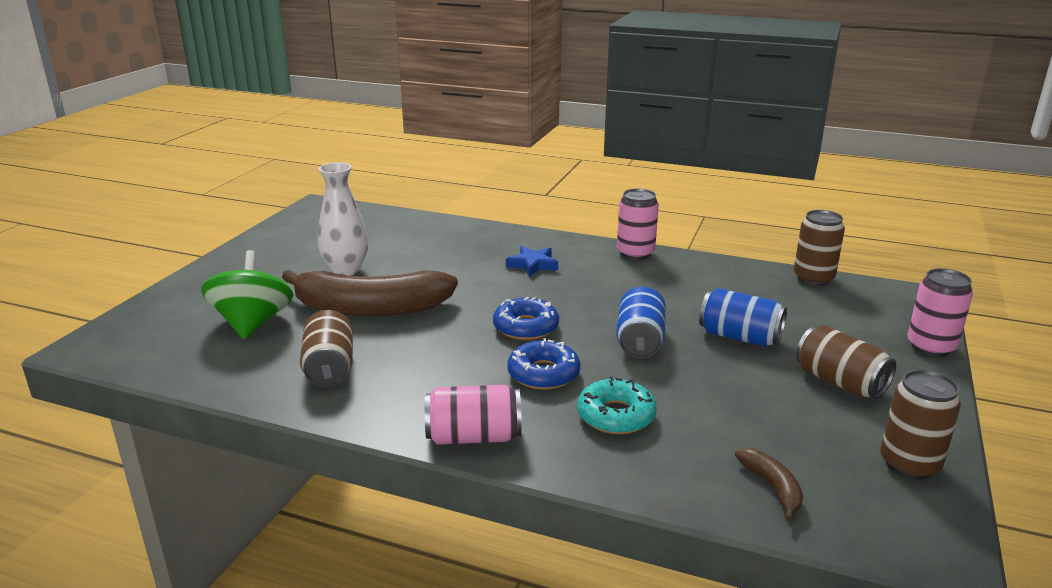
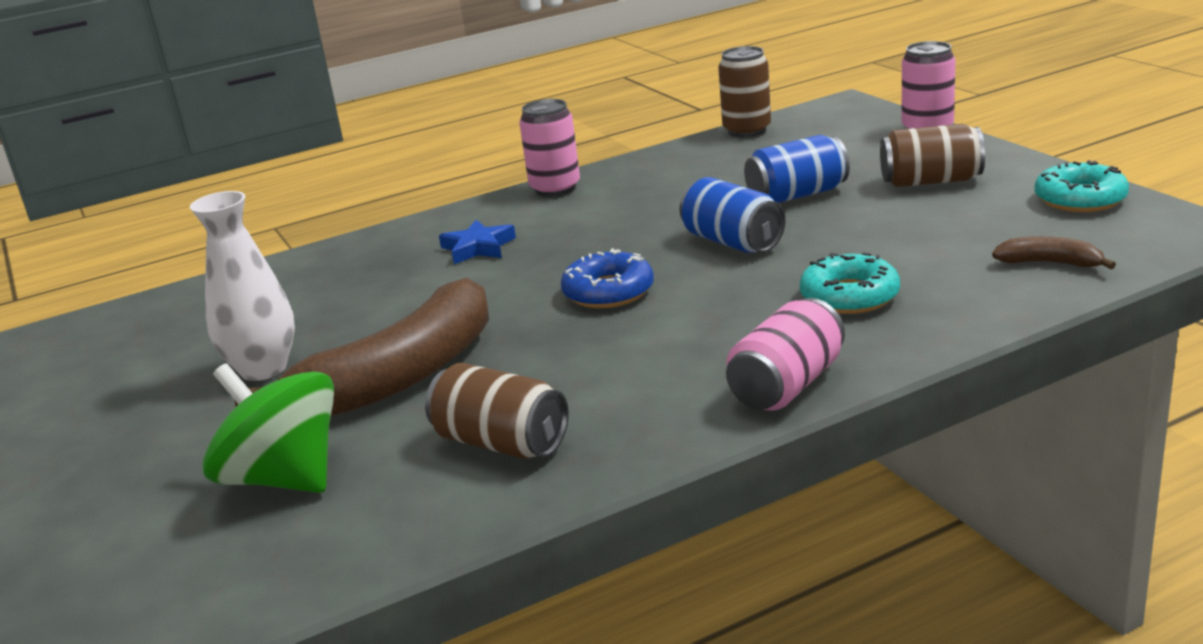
camera: 45 degrees left, 0 degrees up
blue donut [507,338,581,390] -> none
brown can [880,370,961,480] -> turquoise donut [1034,160,1129,212]

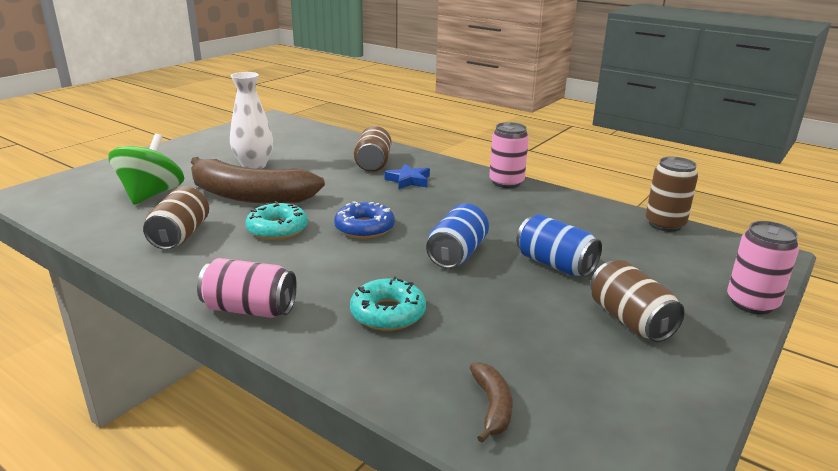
camera: 60 degrees right, 0 degrees up
turquoise donut [1034,160,1129,212] -> turquoise donut moved to [245,201,308,240]
none -> brown can [354,126,392,172]

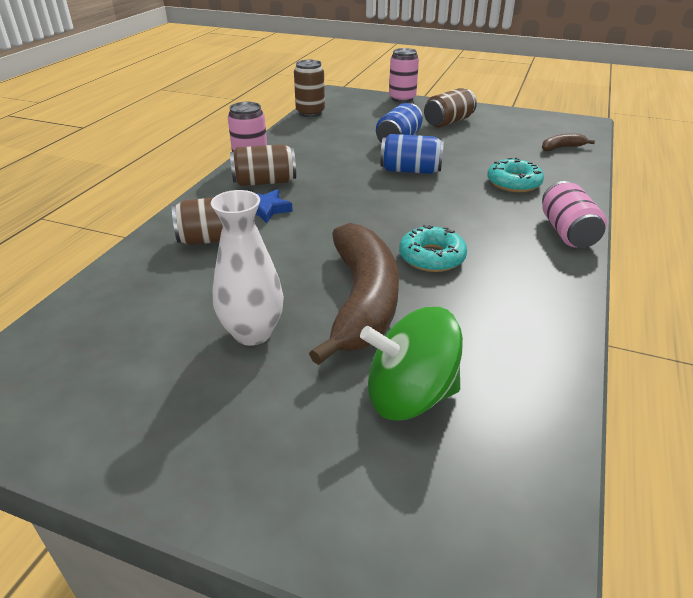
camera: 105 degrees left, 10 degrees up
brown can [143,186,209,250] -> brown can moved to [230,144,296,186]
blue donut [334,201,395,239] -> none

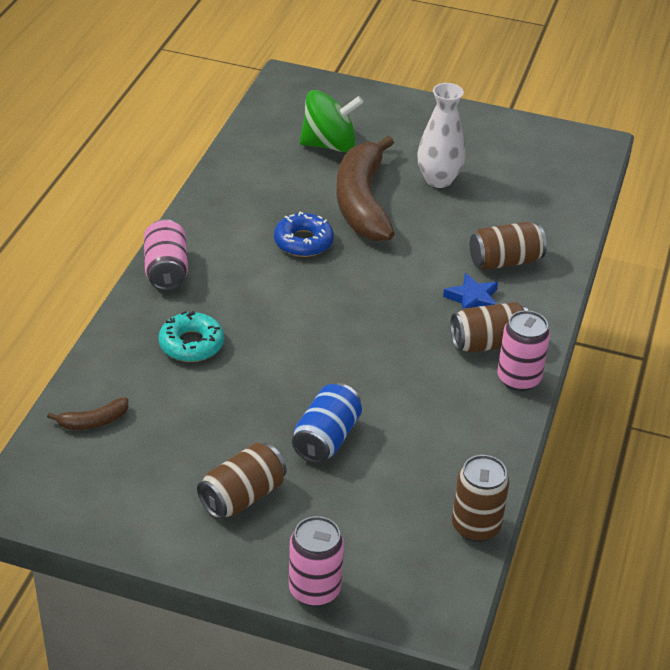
camera: 175 degrees right, 5 degrees up
blue can [380,134,444,174] -> none
turquoise donut [399,225,467,272] -> blue donut [274,211,334,257]

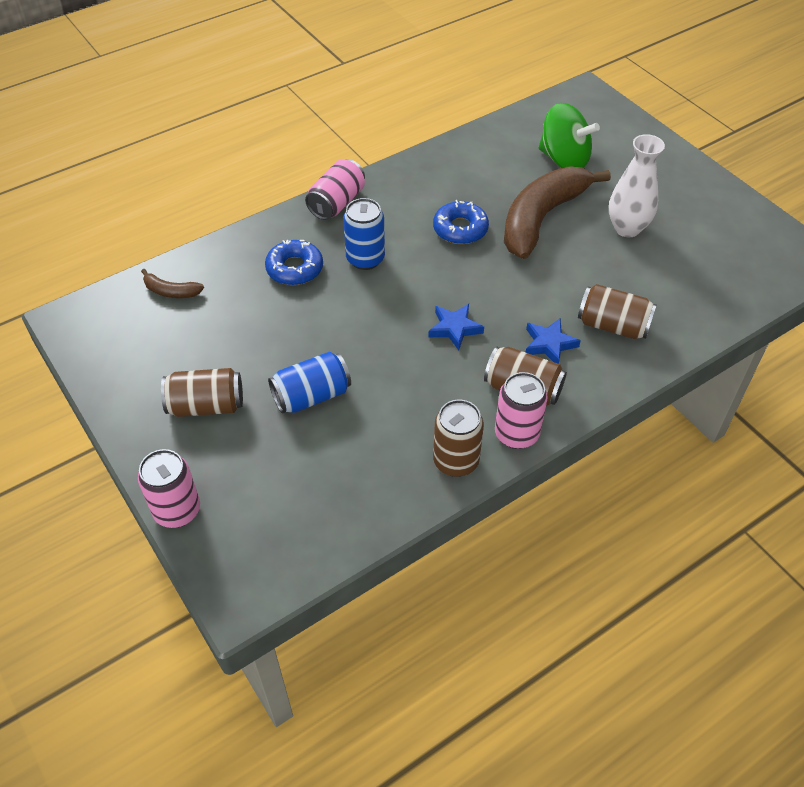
camera: 40 degrees right, 10 degrees up
turquoise donut [158,311,224,362] -> blue donut [265,240,323,285]
brown can [452,455,509,542] -> brown can moved to [433,399,484,477]
none -> blue can [343,198,385,270]
none -> blue star [428,304,484,350]

